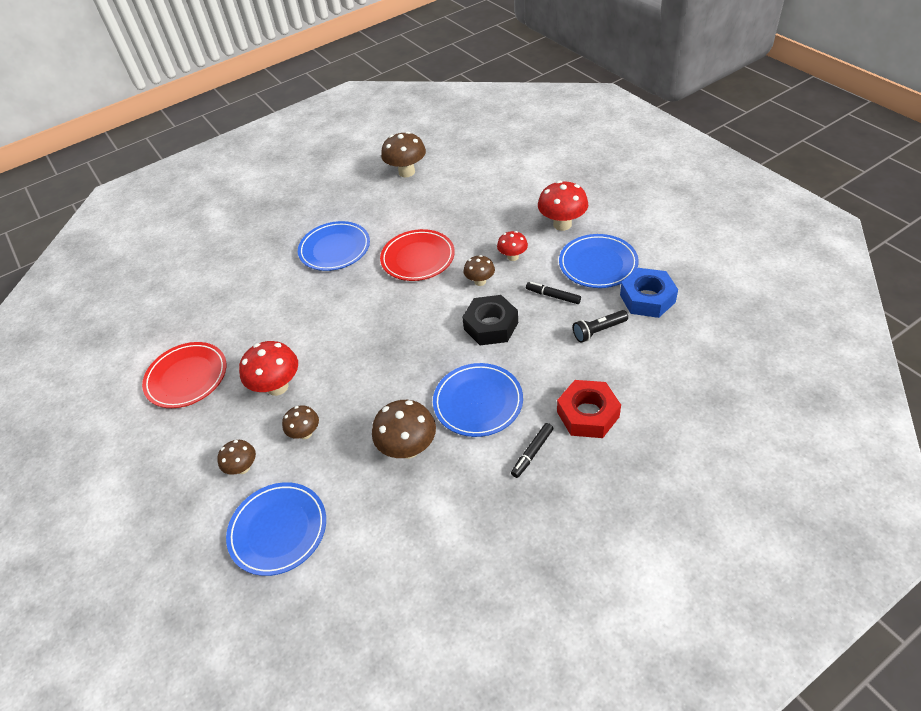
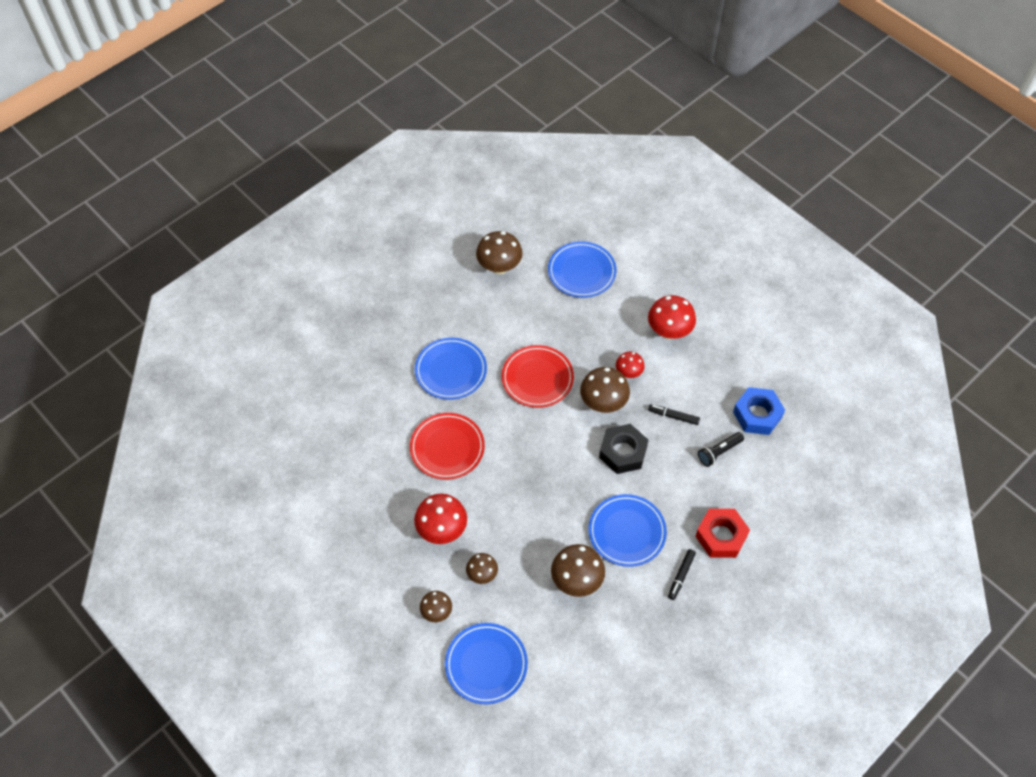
camera: 15 degrees left, 10 degrees up
red plate [142,342,226,408] -> red plate moved to [410,413,485,480]
brown mushroom [463,255,495,286] -> brown mushroom [580,367,630,413], size x1.68
blue plate [559,234,639,288] -> blue plate moved to [548,241,617,298]

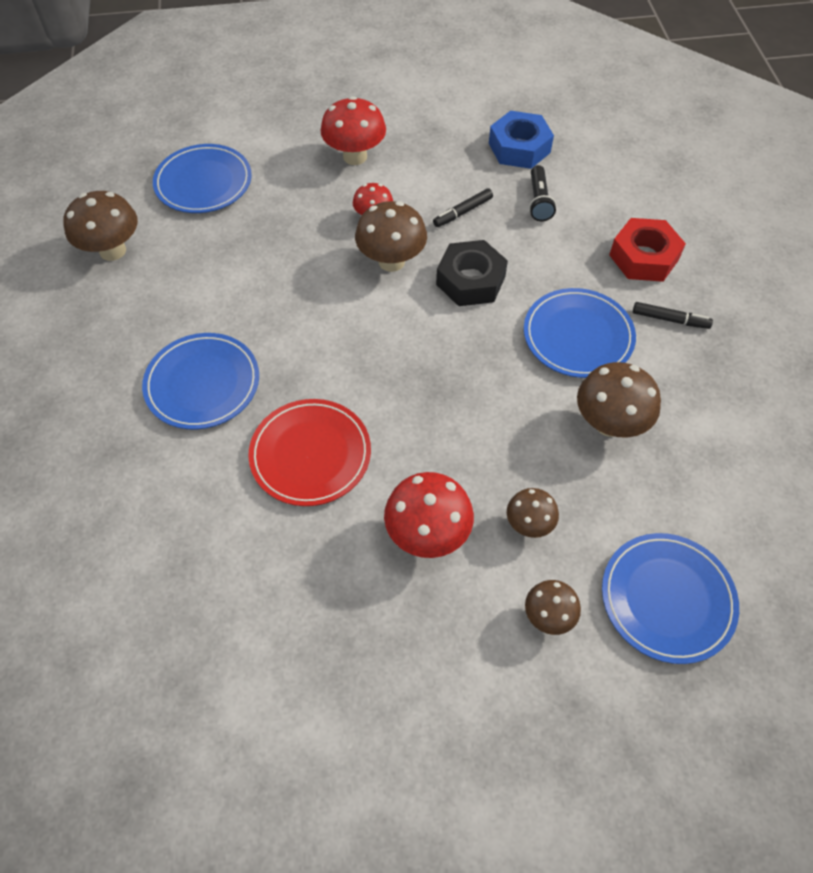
camera: 55 degrees left, 0 degrees up
red plate [502,345,574,408] -> none
black marker [668,549,696,600] -> black marker turned 45 degrees counterclockwise [633,302,713,329]

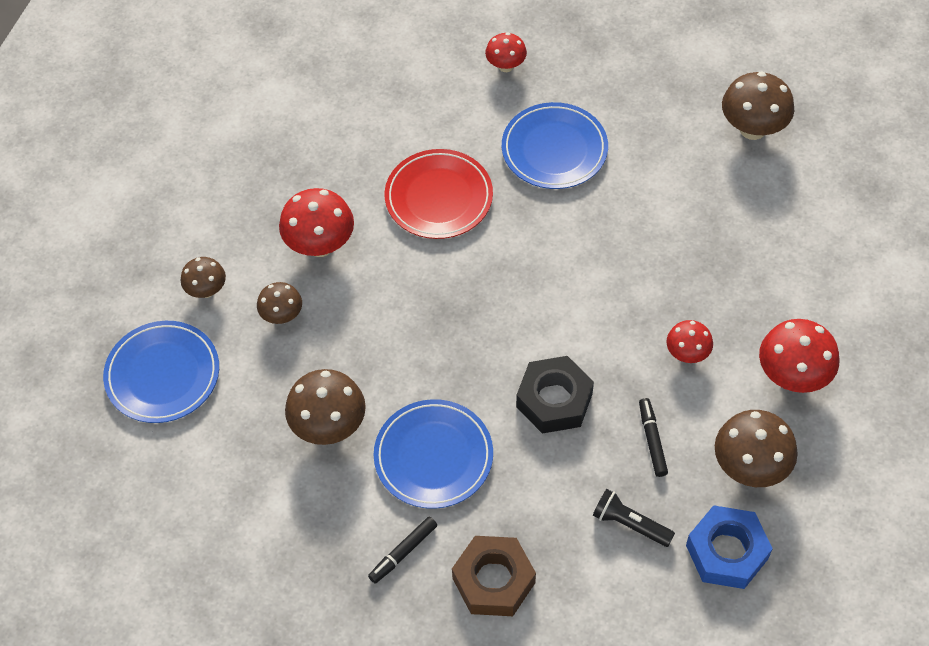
camera: 120 degrees right, 0 degrees up
blue plate [153,144,252,213] -> none
brown mushroom [355,201,427,272] -> brown mushroom moved to [715,410,798,487]
red nut [609,218,686,282] -> brown nut [452,536,536,616]
none -> red mushroom [485,33,527,72]

